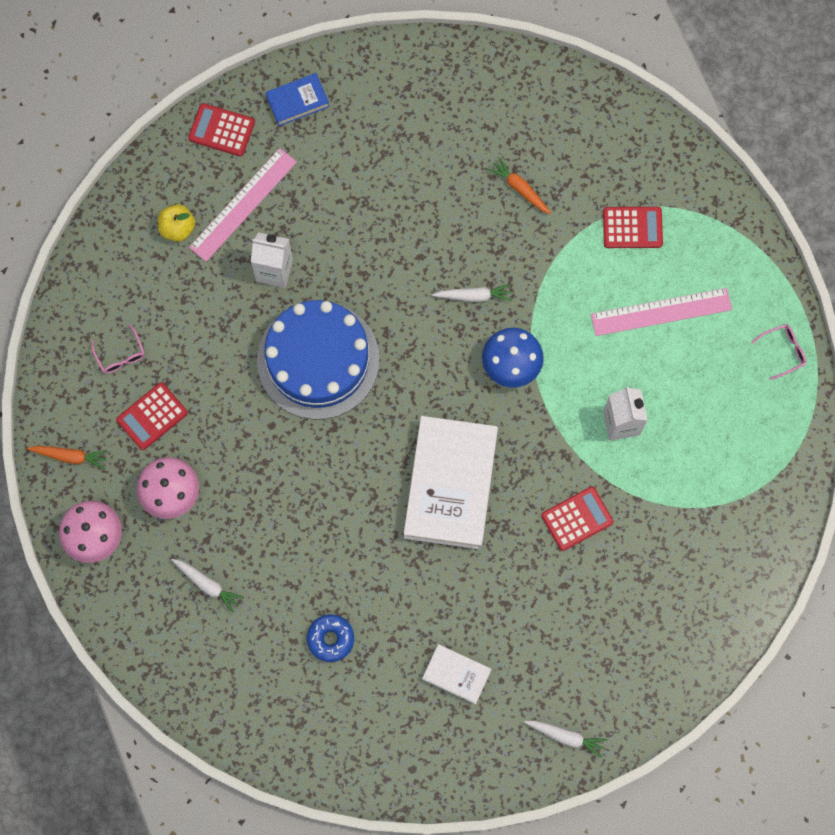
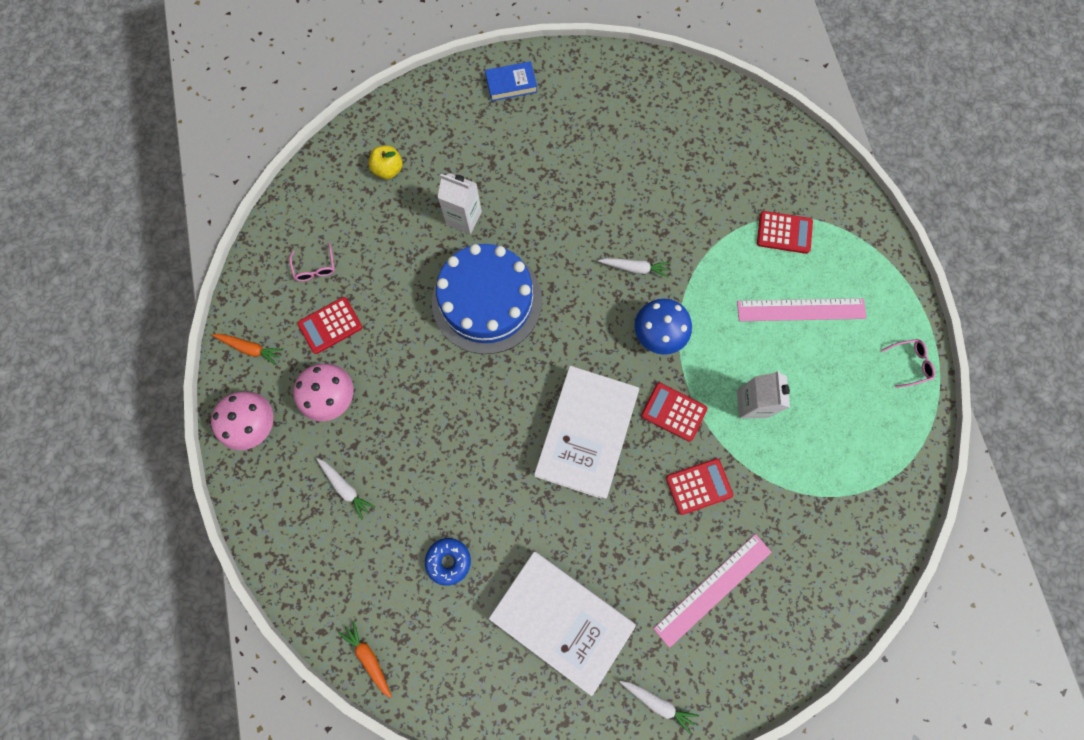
camera: 10 degrees right, 0 degrees up
red calculator [188,103,255,156] -> red calculator moved to [641,383,707,442]
pink ruler [189,148,297,262] -> pink ruler moved to [653,534,771,648]
white book [422,644,492,704] -> white book [489,551,636,696], size x2.11
orange carrot [487,157,551,214] -> orange carrot moved to [338,621,392,698]

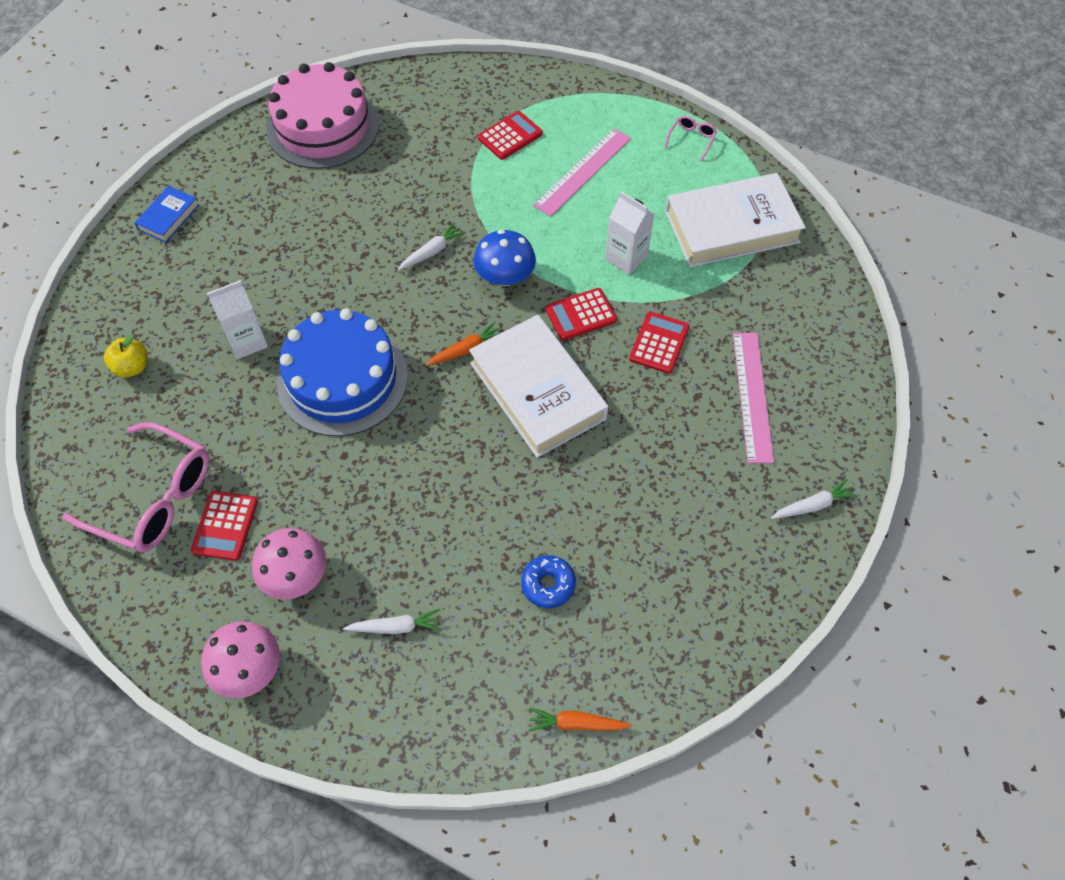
camera: 50 degrees left, 15 degrees down
orange carrot [212,334,283,365] -> orange carrot moved to [426,322,500,366]
pink glasses [289,242,335,281] -> pink glasses [62,422,209,553], size x2.33
white book [489,551,636,696] -> white book moved to [665,173,806,267]
none -> pink cake [267,62,379,169]

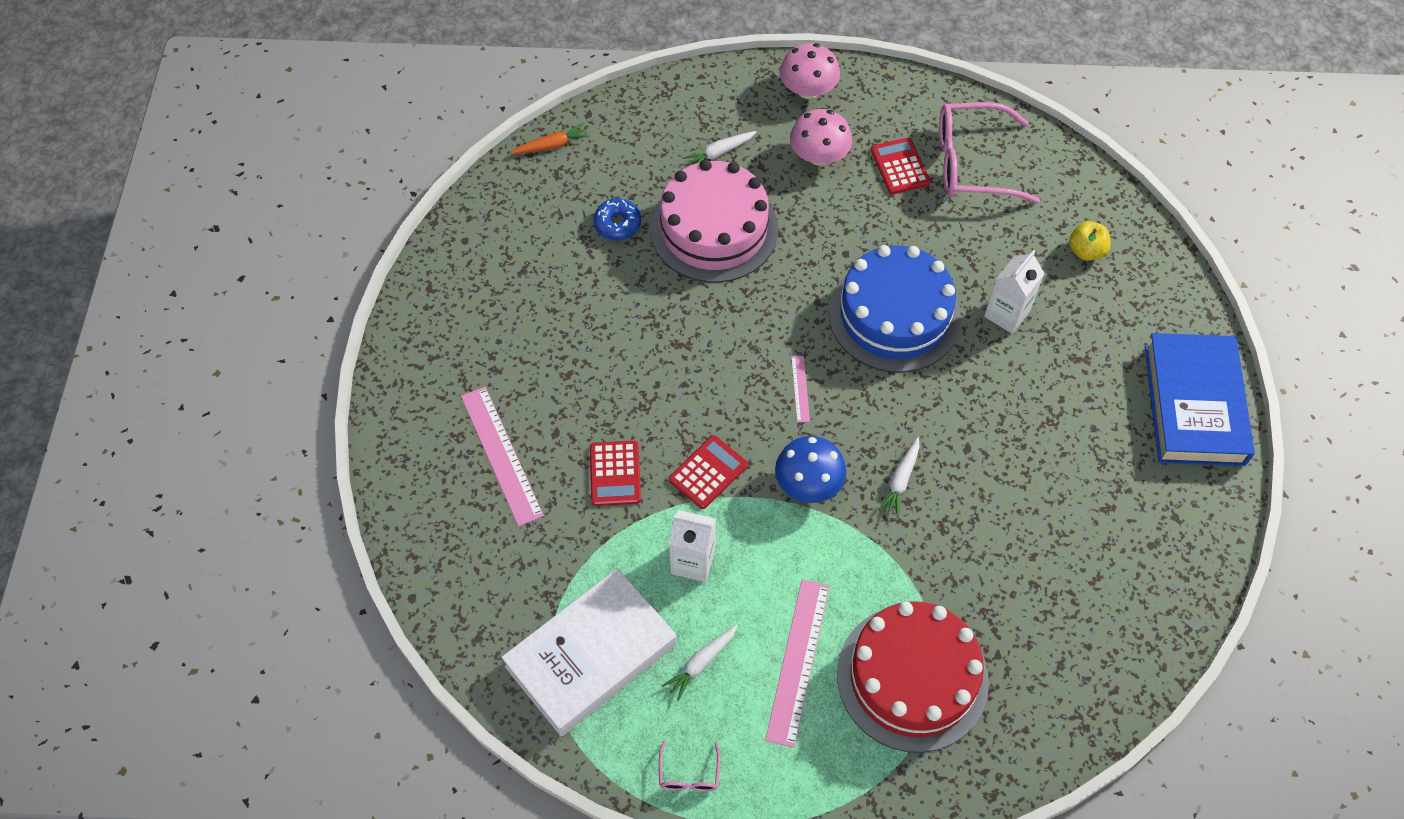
camera: 155 degrees right, 0 degrees up
blue book [134,186,199,243] -> blue book [1145,333,1255,466], size x2.11
pink cake [267,62,379,169] -> pink cake moved to [651,160,778,283]
orange carrot [426,322,500,366] -> pink ruler [791,356,810,423]
white book [469,315,608,458] -> none
red calculator [478,111,543,160] -> red cake [837,601,989,753]
white carrot [771,479,858,519] -> white carrot moved to [662,624,738,701]

